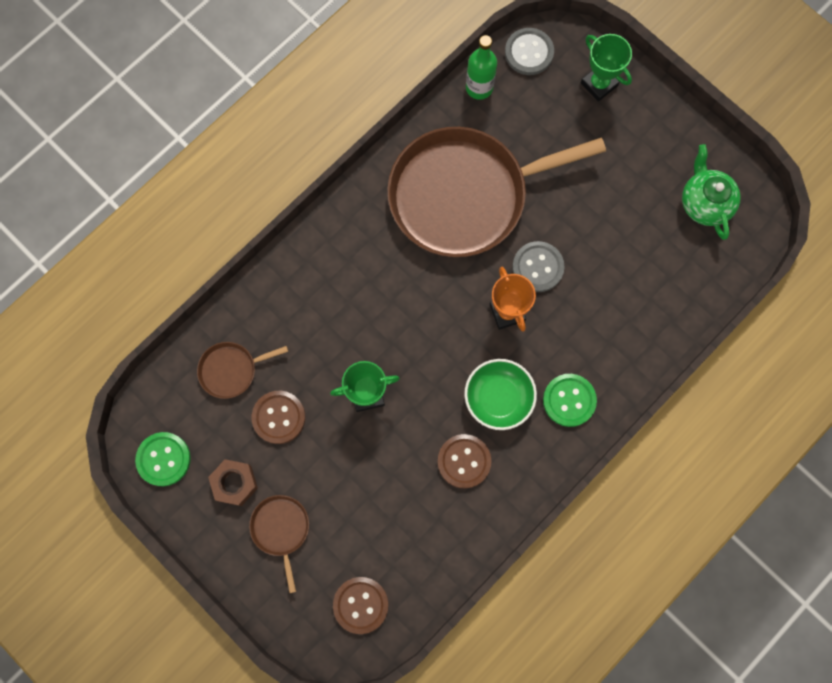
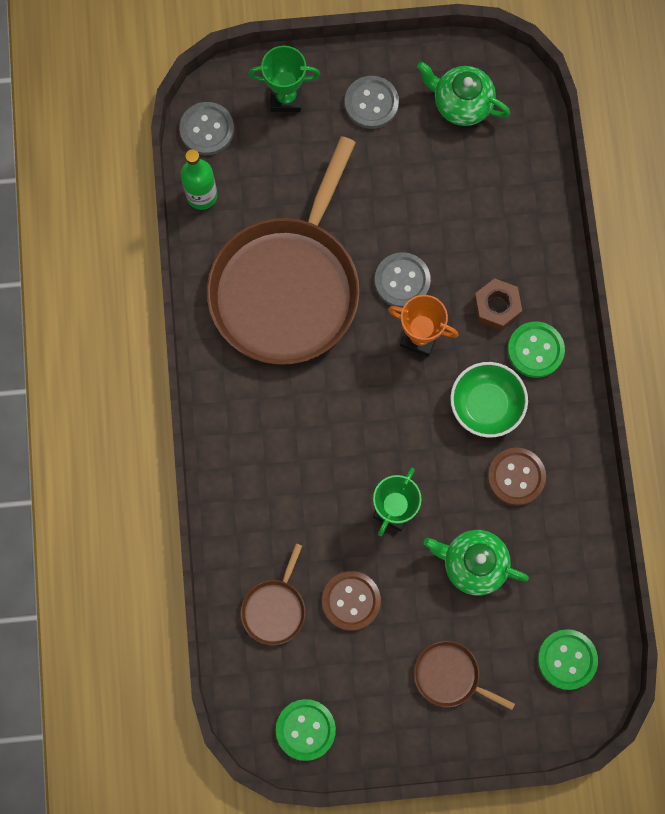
camera: 50 degrees left, 0 degrees up
brown nut [208,459,258,506] -> brown nut moved to [474,278,522,331]
brown button [333,577,389,634] -> green button [538,629,598,690]
none -> grey button [345,76,399,129]
none -> green teapot [424,530,529,595]

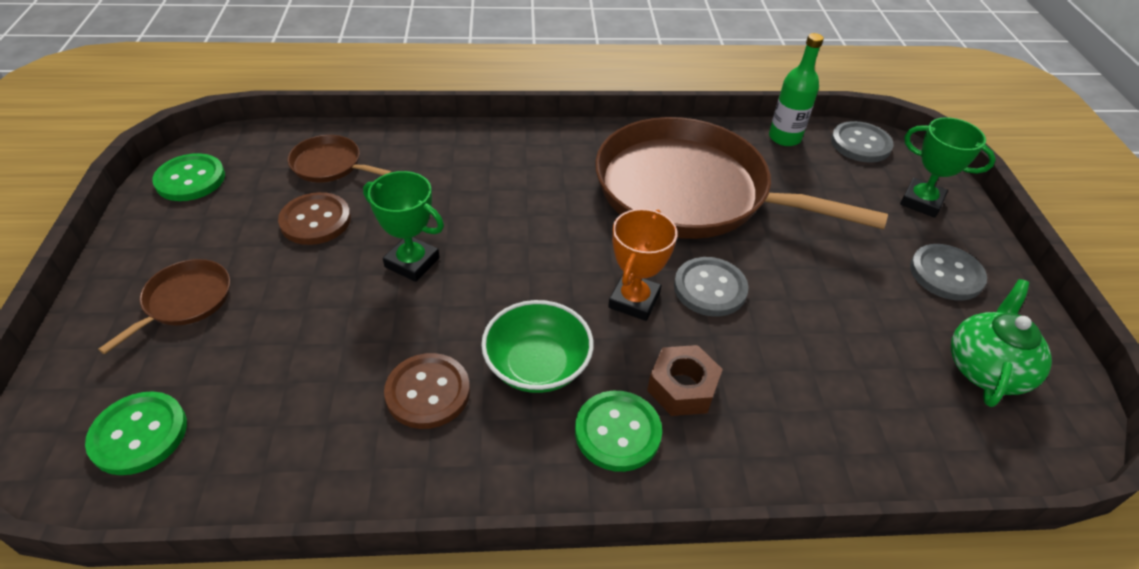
camera: 90 degrees right, 30 degrees down
green trophy [248,46,320,112] -> green trophy turned 60 degrees counterclockwise [900,117,996,218]
green teapot [424,530,529,595] -> none

